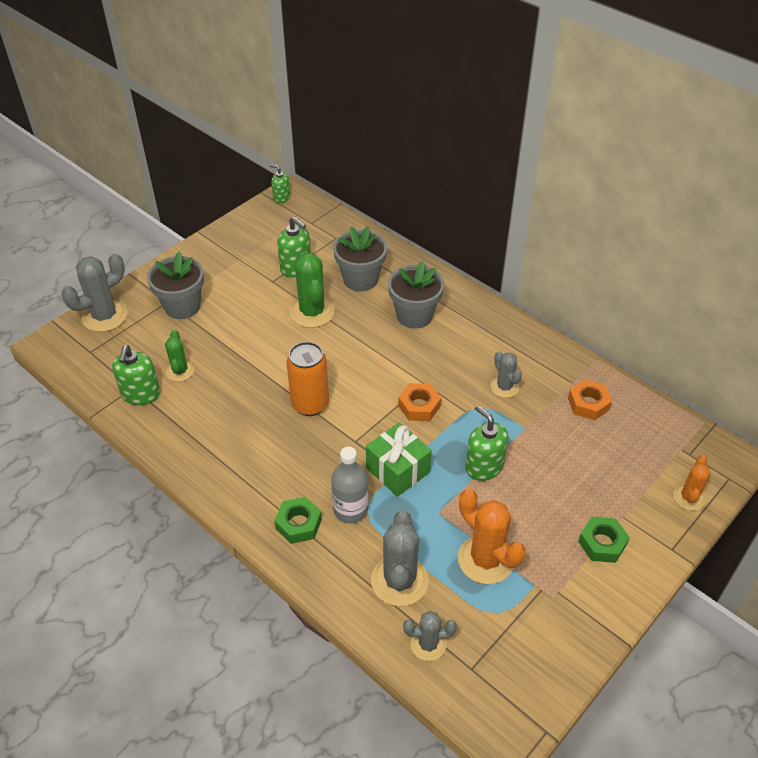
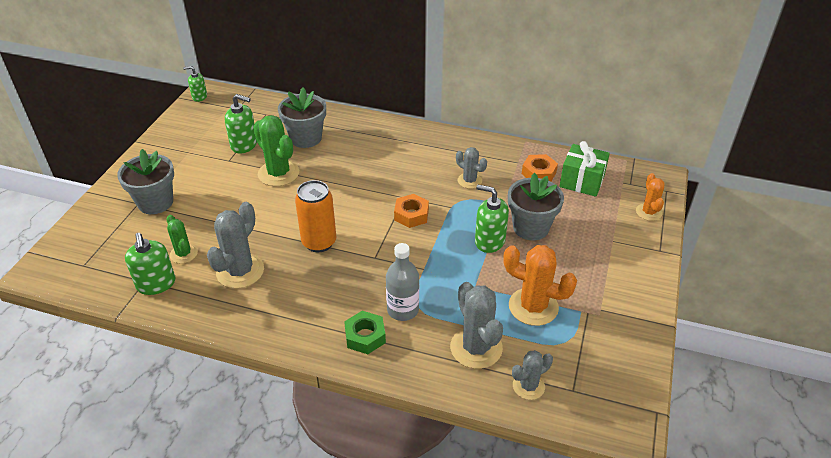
camera: 25 degrees left, 5 degrees down
grey cactus [62,253,128,332] -> grey cactus moved to [207,202,264,289]
green gift [366,423,432,497] -> green gift moved to [559,141,610,197]
grey flower pot [388,261,444,329] -> grey flower pot moved to [508,173,564,240]
green nut [578,517,630,563] -> none

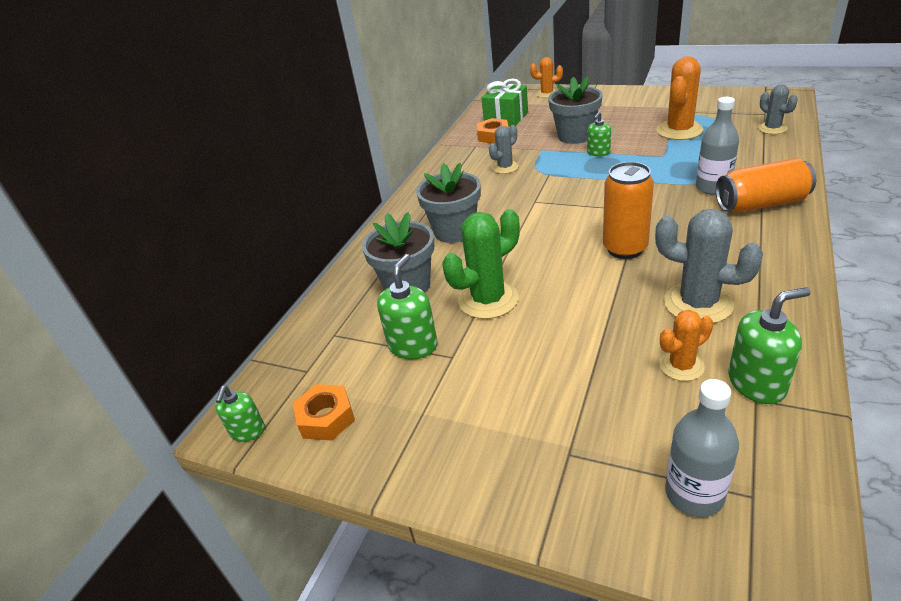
camera: 80 degrees left, 5 degrees down
grey flower pot [117,149,174,214] -> grey flower pot moved to [416,163,481,243]
green cactus [167,215,198,264] -> orange cactus [659,310,713,381]
green nut [344,311,386,354] -> orange can [716,158,816,213]
orange nut [394,194,429,228] -> orange nut moved to [293,384,355,441]
grey cactus [450,282,503,369] -> none
green soap dispenser [475,185,509,253] -> green soap dispenser [587,112,611,156], size x0.63
none -> grey bottle [665,379,739,517]

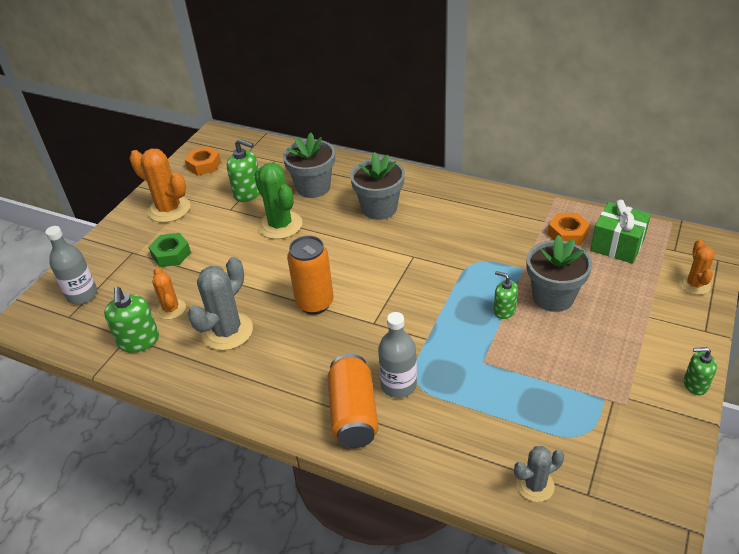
camera: 90 degrees right, 5 degrees up
green soap dispenser [216,386,265,442] -> green soap dispenser moved to [684,347,717,395]
grey cactus [489,125,519,174] -> none
orange cactus [657,56,703,140] -> orange cactus moved to [129,149,190,223]
none -> green nut [148,233,191,267]

